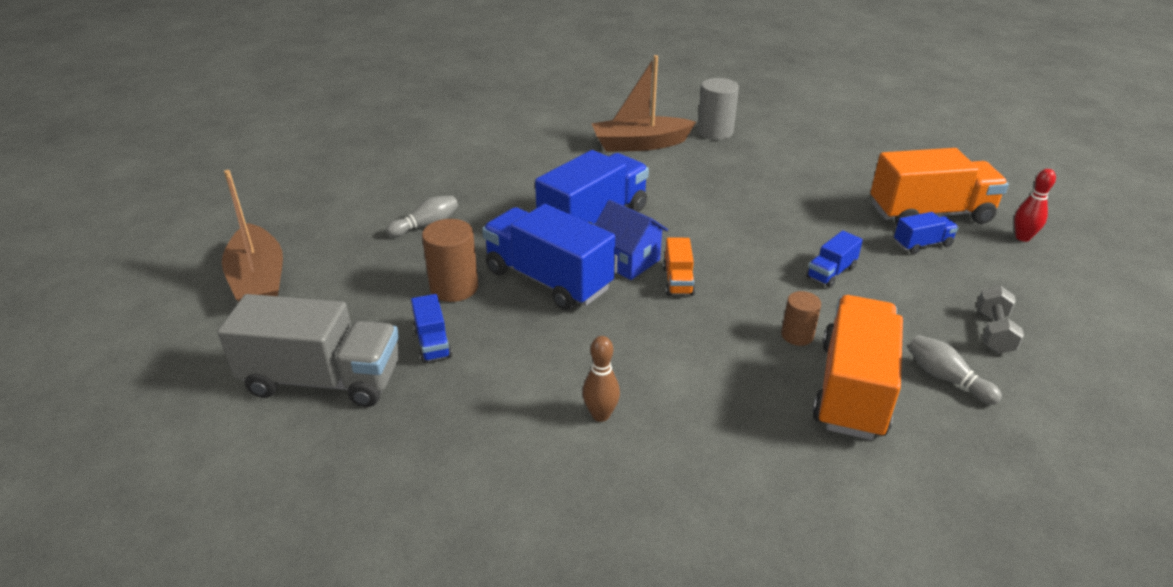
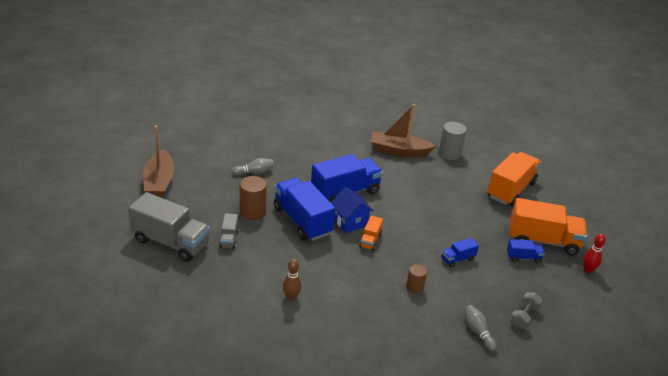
camera: 15 degrees right, 0 degrees up
blue truck [411,294,452,363] -> grey truck [219,213,239,249]
orange truck [812,295,903,440] -> orange truck moved to [487,152,541,206]

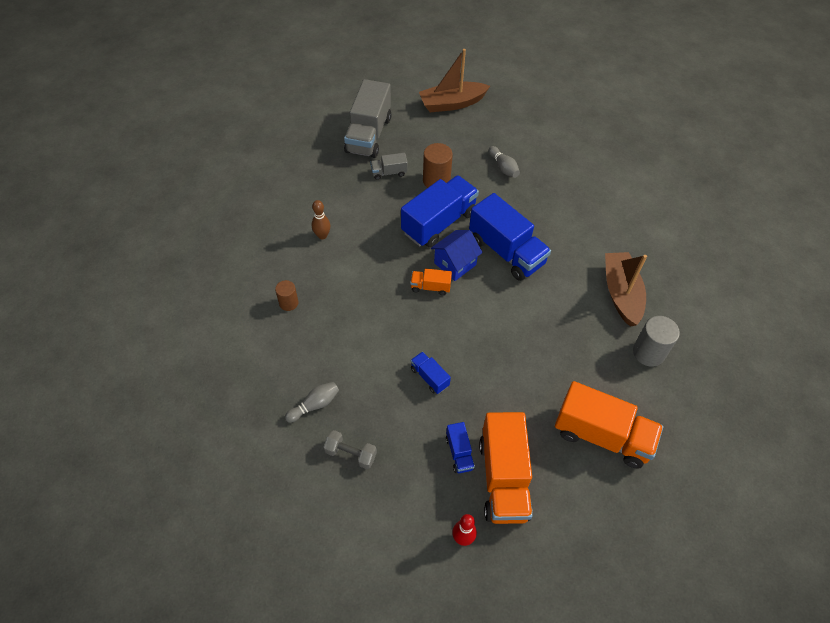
camera: 80 degrees right, 20 degrees up
brown cylinder [406,264,427,294] -> brown cylinder moved to [275,280,298,311]

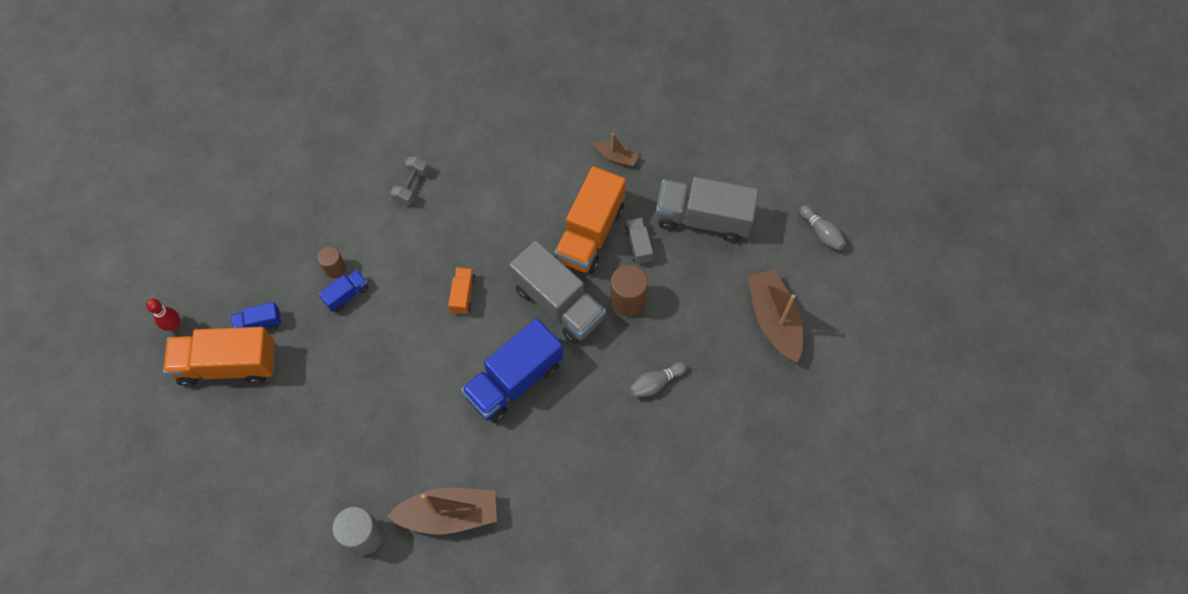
camera: 90 degrees right, 10 degrees up
brown cylinder [275,280,298,311] -> brown cylinder moved to [317,246,346,278]
grey bowling pin [285,382,339,423] -> grey bowling pin moved to [799,205,846,251]
brown bowling pin [312,200,331,239] -> none
grey dumbbell [324,430,377,469] -> grey dumbbell moved to [391,156,428,205]
blue truck [401,175,479,248] -> grey truck [509,240,606,344]
blue house [431,230,483,281] -> none
orange truck [555,381,663,469] -> orange truck moved to [555,166,626,274]
none -> brown boat [594,133,639,167]

